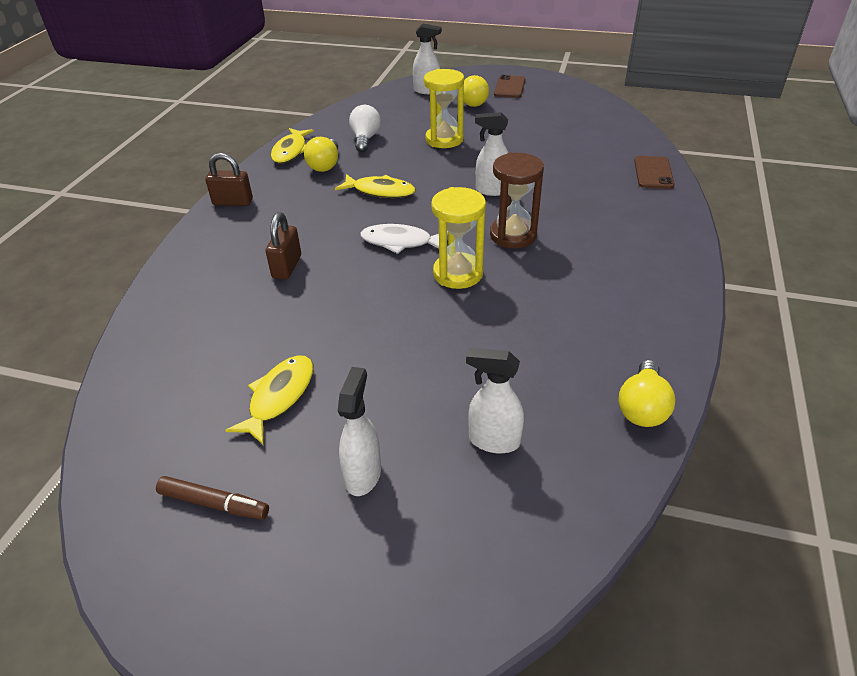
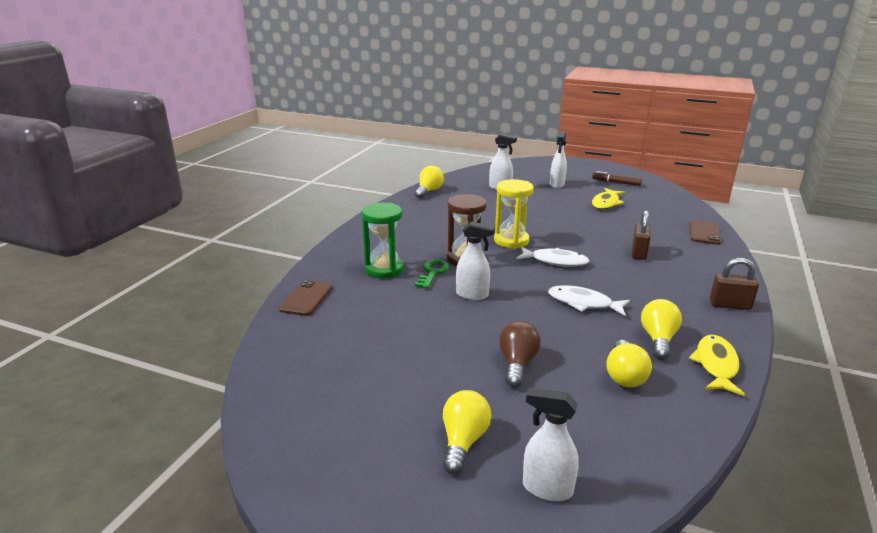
camera: 175 degrees left, 15 degrees down
yellow fish [335,174,415,198] -> white fish [548,285,630,316]
white light bulb [349,105,381,152] -> yellow light bulb [606,340,652,387]
yellow hourglass [424,69,464,148] -> brown light bulb [499,321,541,387]
brown phone [494,75,525,98] -> brown phone moved to [689,220,721,245]
none -> green hourglass [362,203,404,278]
none -> green key [415,259,449,288]

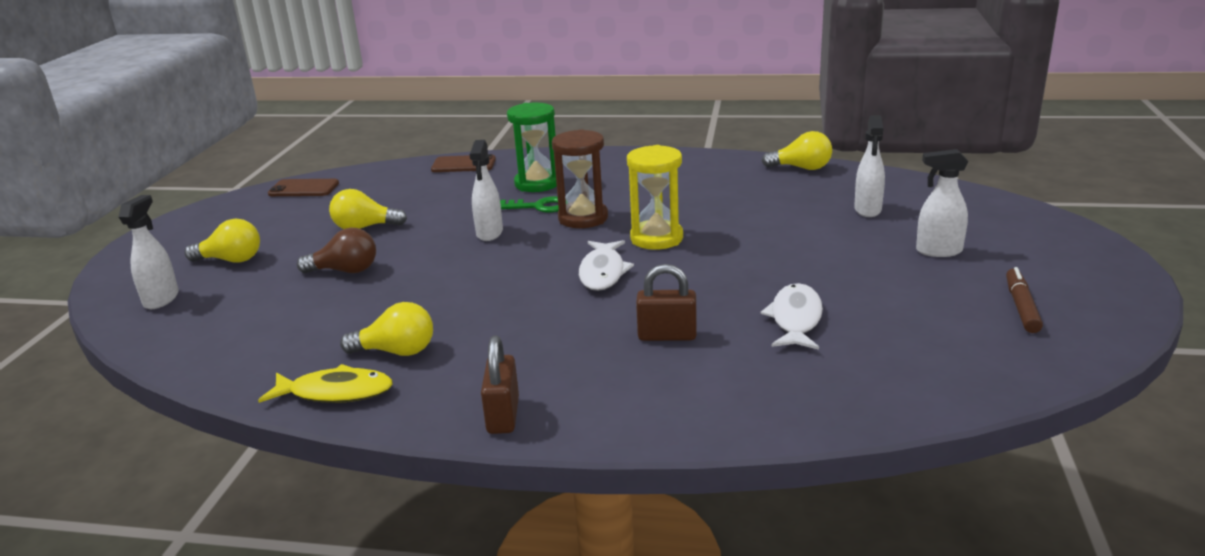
camera: 80 degrees right, 0 degrees up
white fish [548,285,630,316] -> white fish moved to [760,283,823,350]
yellow fish [592,188,625,209] -> none
yellow light bulb [606,340,652,387] -> yellow light bulb moved to [329,189,407,229]
brown phone [689,220,721,245] -> brown phone moved to [268,179,339,196]

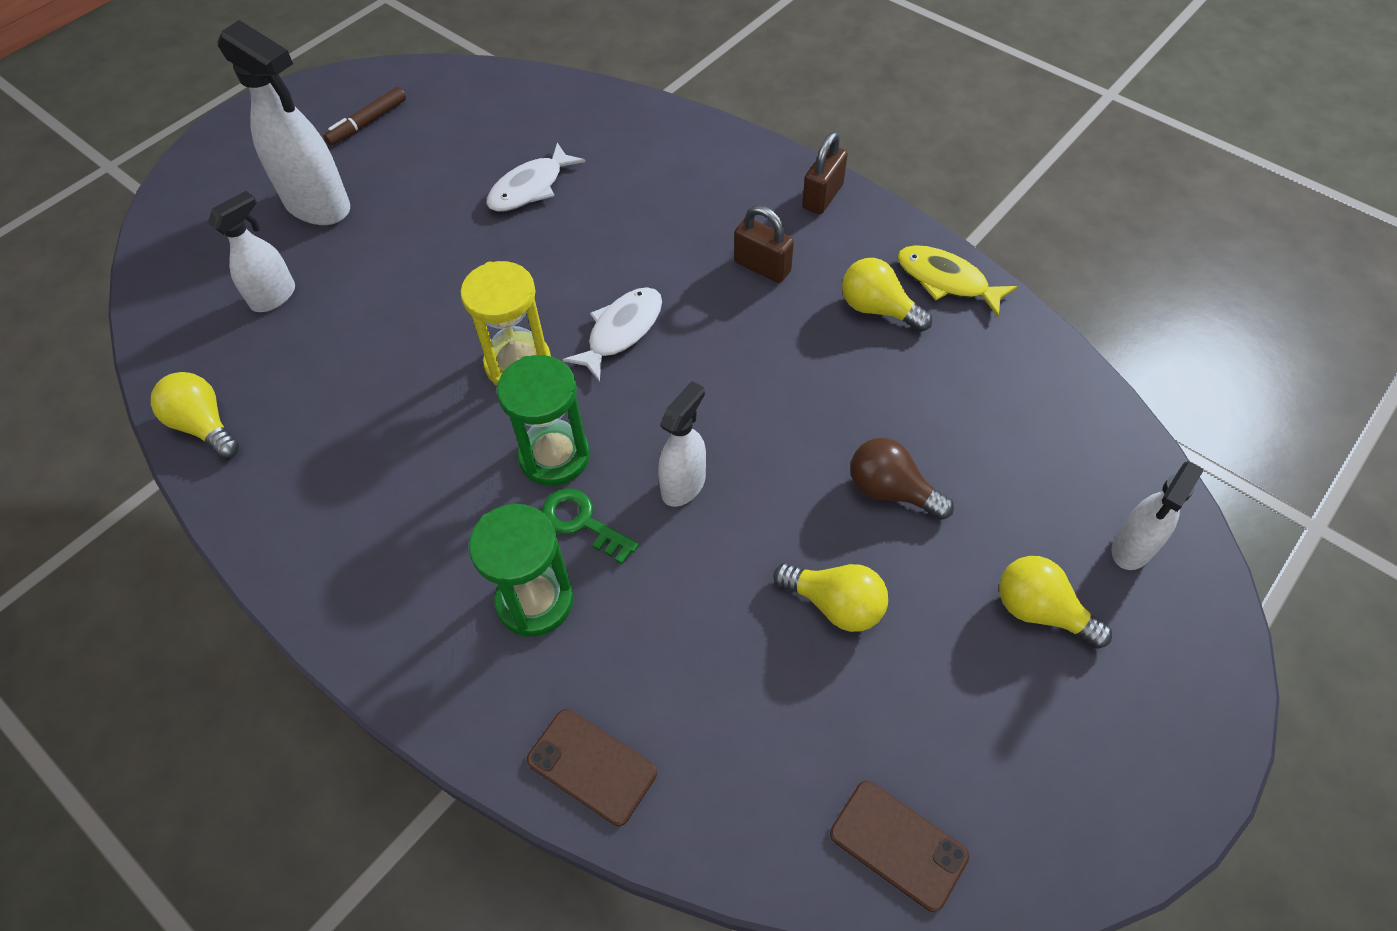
camera: 150 degrees left, 30 degrees up
brown hourglass [552,129,608,228] -> green hourglass [497,355,590,486]
brown padlock [636,264,697,341] -> brown padlock moved to [734,205,794,283]
white spray bottle [916,149,968,257] -> white spray bottle [218,20,350,225], size x1.73

